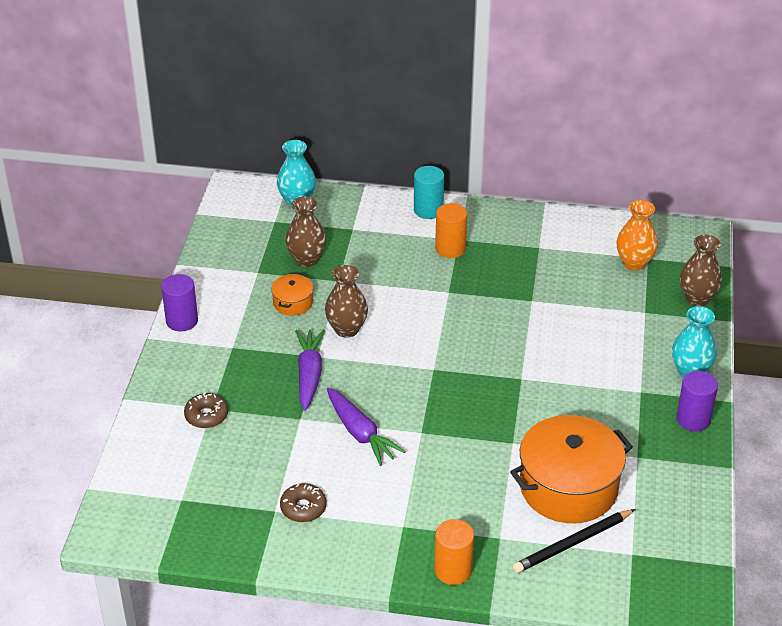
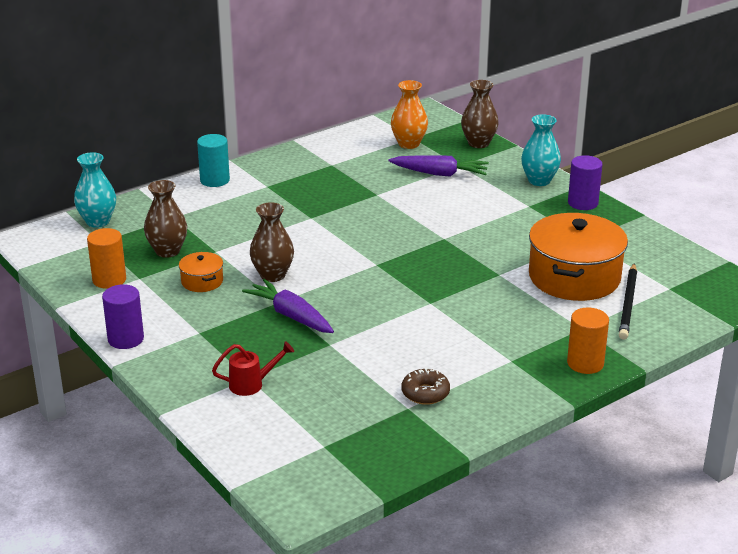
camera: 45 degrees left, 10 degrees down
brown donut [184,392,228,428] -> red watering can [212,341,294,396]
purple carrot [327,388,406,466] -> purple carrot moved to [388,156,489,177]
orange cylinder [435,203,467,258] -> orange cylinder moved to [87,228,126,289]

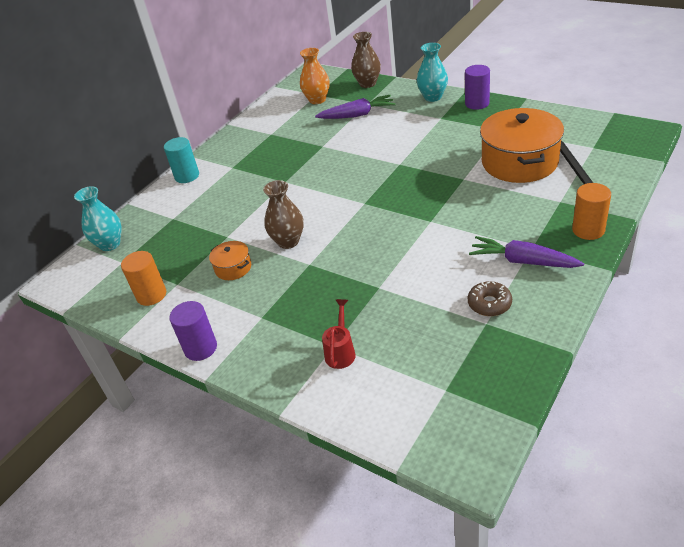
camera: 15 degrees left, 10 degrees up
brown vase [144,180,187,258] -> none
red watering can [212,341,294,396] -> red watering can turned 45 degrees counterclockwise [322,299,356,369]
purple carrot [242,279,334,333] -> purple carrot moved to [469,236,584,268]

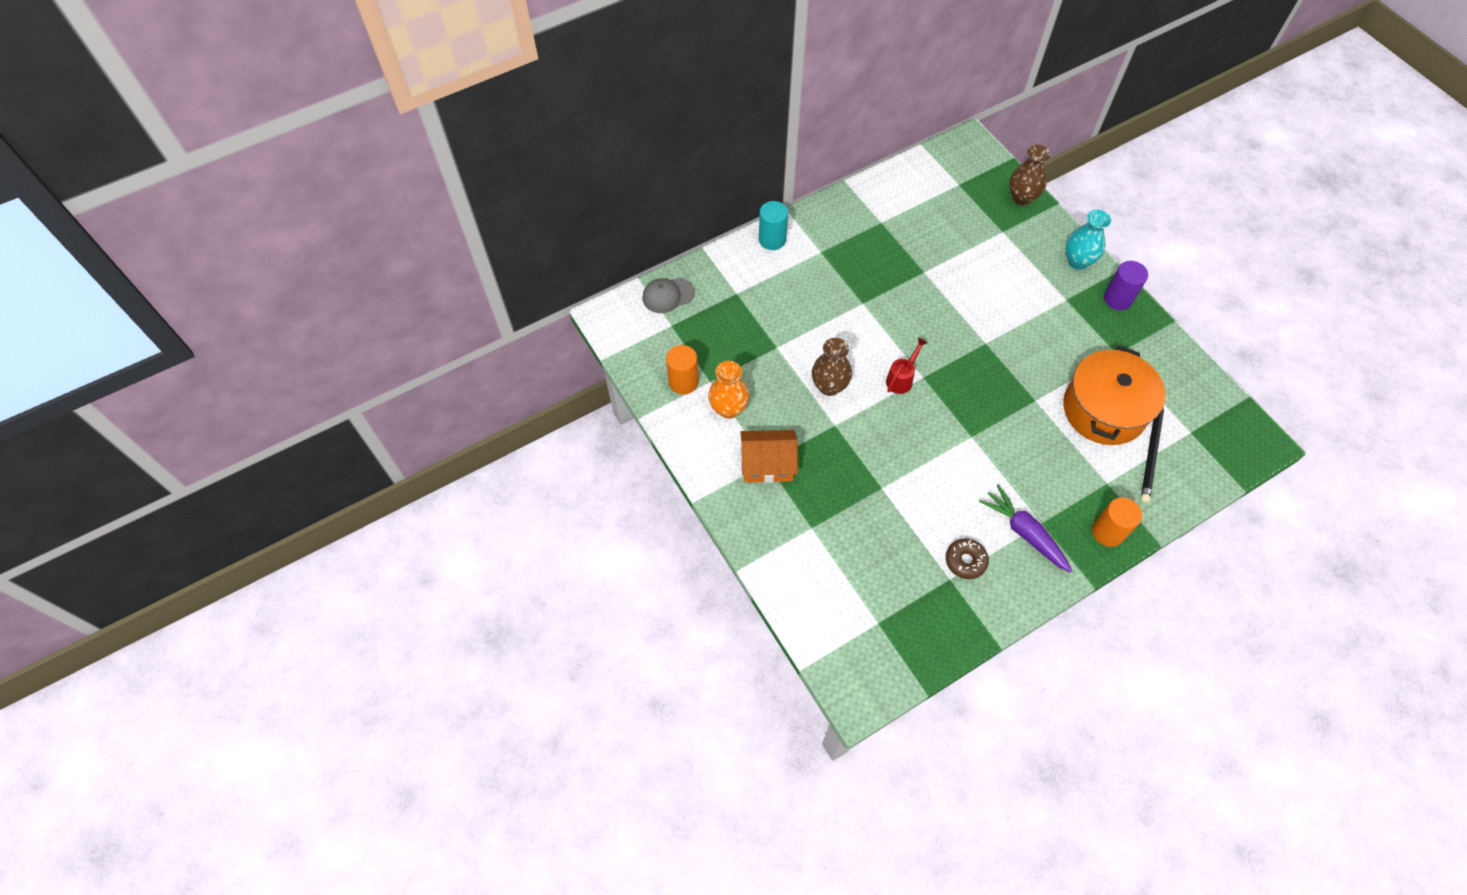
camera: 20 degrees right, 20 degrees up
turquoise vase [74,186,121,251] -> grey cap [642,277,695,313]
purple cylinder [169,301,217,361] -> none
orange pot [209,241,251,280] -> none
orange vase [300,48,330,104] -> orange vase moved to [708,361,749,419]
purple carrot [315,95,396,119] -> none
red watering can [322,299,356,369] -> red watering can moved to [886,337,928,394]
none -> orange house [740,430,798,483]

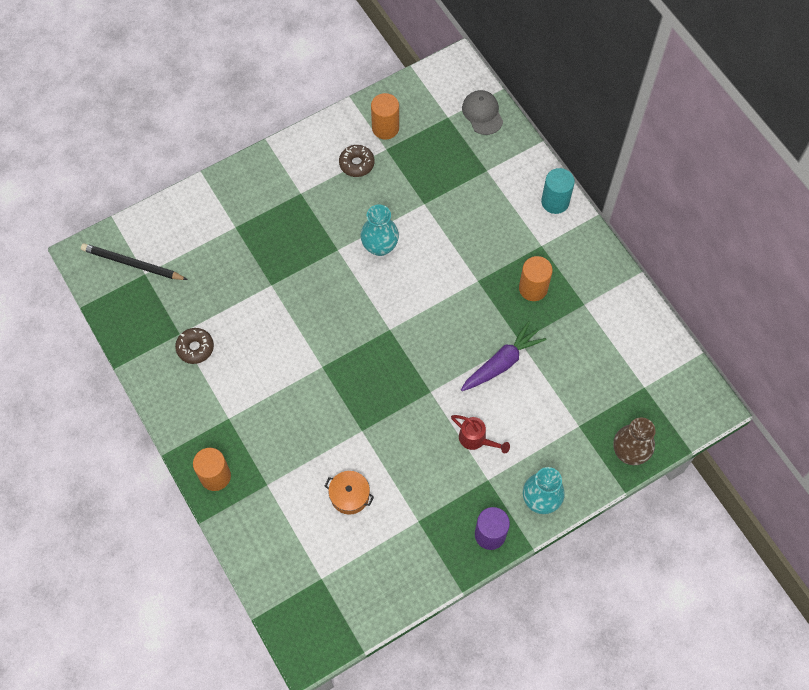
camera: 90 degrees right, 5 degrees up
orange vase [708,361,749,419] -> brown donut [339,145,374,177]
orange house [740,430,798,483] -> none
brown vase [812,338,852,396] -> turquoise vase [361,204,399,256]
red watering can [886,337,928,394] -> red watering can moved to [451,415,510,453]
purple carrot [979,485,1072,573] -> purple carrot moved to [461,321,546,391]
orange pot [1063,346,1165,445] -> orange pot [325,471,374,515], size x0.46
black pencil [1141,407,1164,503] -> black pencil moved to [81,243,188,280]
none -> orange cylinder [519,256,553,301]

